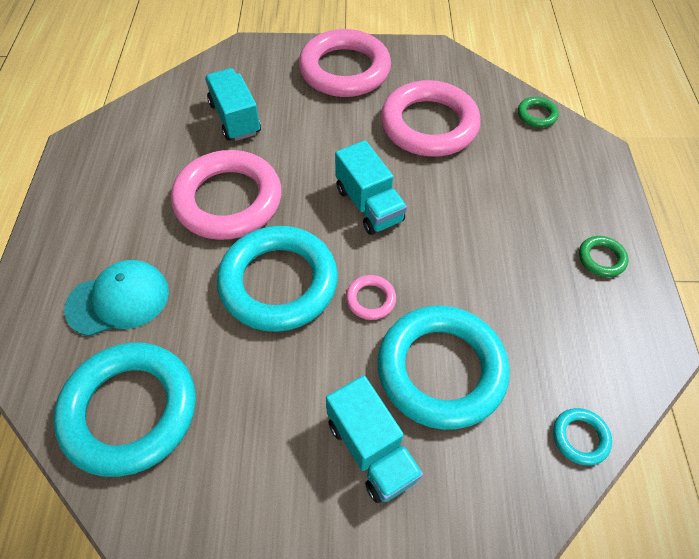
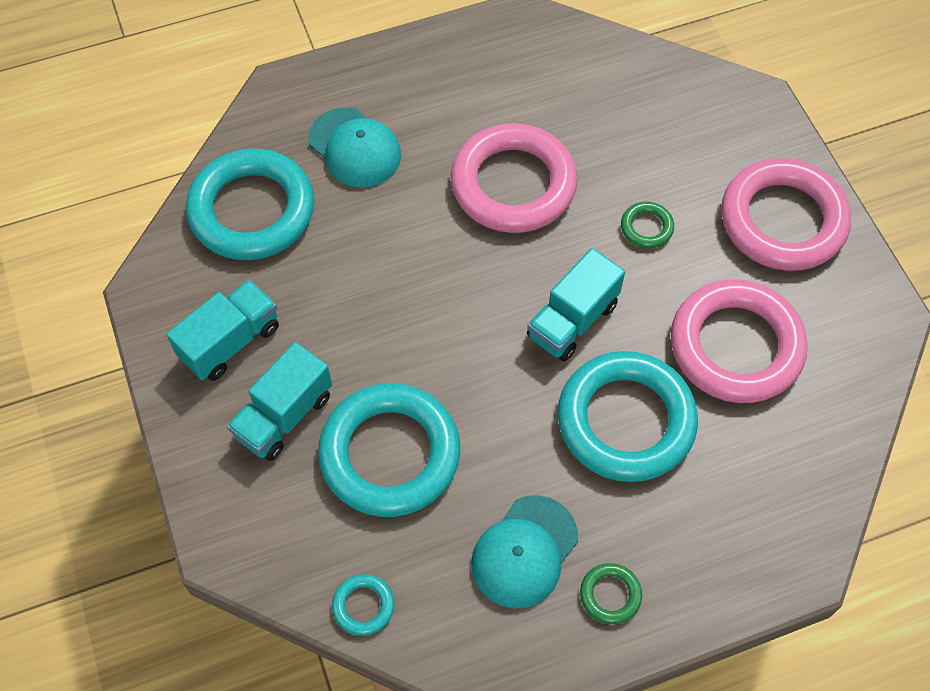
camera: 70 degrees right, 5 degrees up
turquoise truck [205,68,261,141] -> turquoise truck moved to [166,280,279,381]
turquoise ring [217,226,338,332] -> turquoise ring moved to [558,351,698,482]
pink ring [346,275,396,320] -> none
green ring [518,97,559,128] -> green ring moved to [621,202,674,248]
none -> turquoise cap [471,495,578,608]

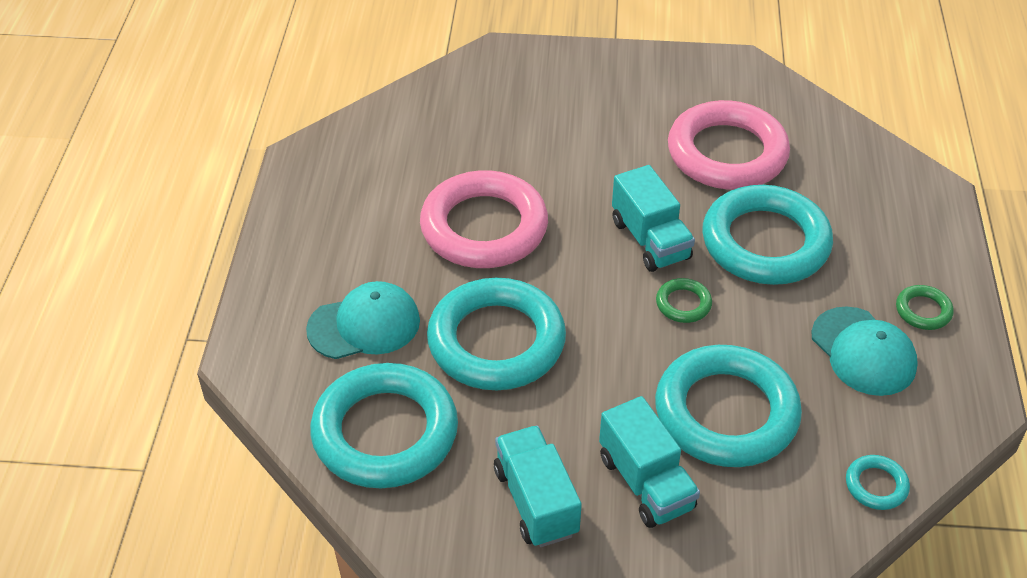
camera: 65 degrees left, 15 degrees down
green ring [621,202,674,248] -> green ring moved to [656,278,712,323]
pink ring [721,158,851,271] -> none
none -> turquoise ring [427,278,566,390]

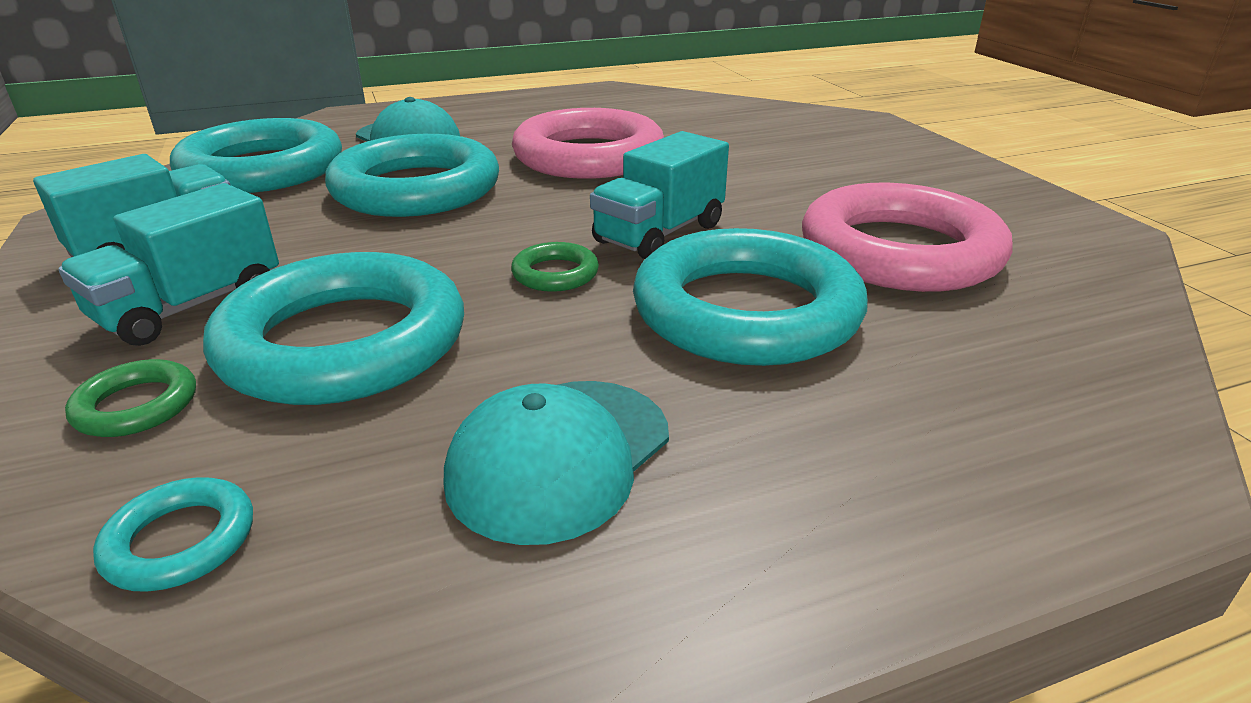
camera: 65 degrees right, 15 degrees down
green ring [896,285,954,330] -> green ring moved to [65,359,196,437]

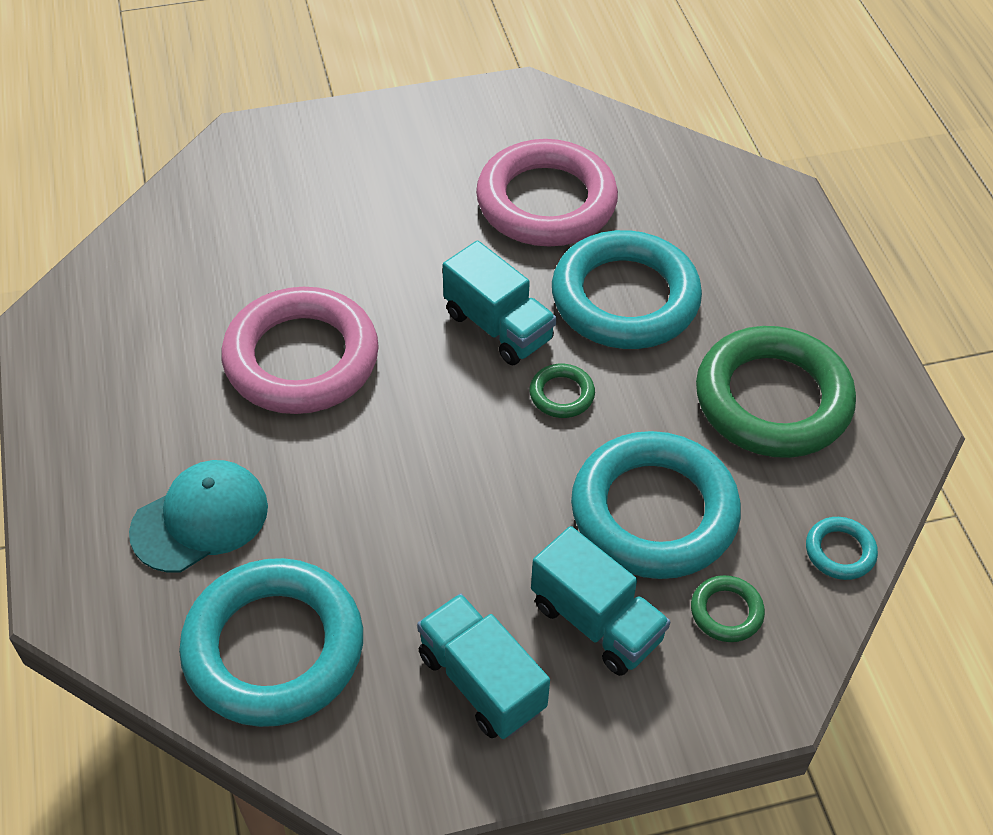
camera: 85 degrees left, 20 degrees up
turquoise ring [325,134,499,217] -> none
turquoise cap [444,381,669,545] -> green ring [696,326,856,458]

